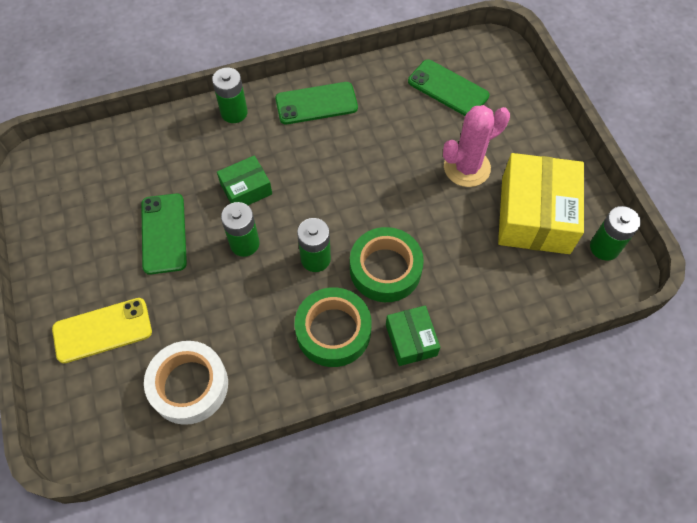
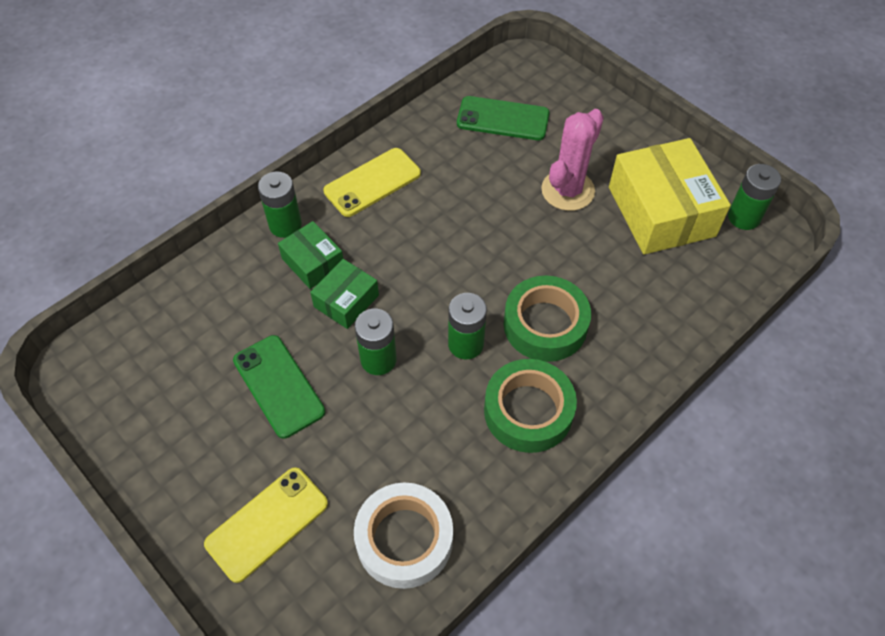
camera: 25 degrees left, 5 degrees down
green phone [275,82,358,124] -> yellow phone [323,148,421,217]
green box [386,306,440,366] -> green box moved to [278,221,343,289]

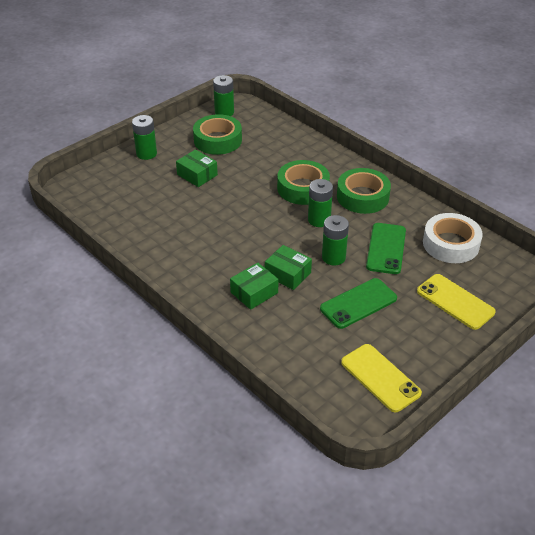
camera: 90 degrees left, 15 degrees down
green battery [258,171,302,238] -> green battery moved to [132,115,157,160]
yellow phone [323,148,421,217] -> yellow phone moved to [341,344,422,412]
green phone [457,96,550,140] -> green phone moved to [366,223,406,274]
pink cactus [541,109,604,211] -> green box [176,150,218,187]
yellow box [609,138,731,255] -> green tape [193,114,242,155]

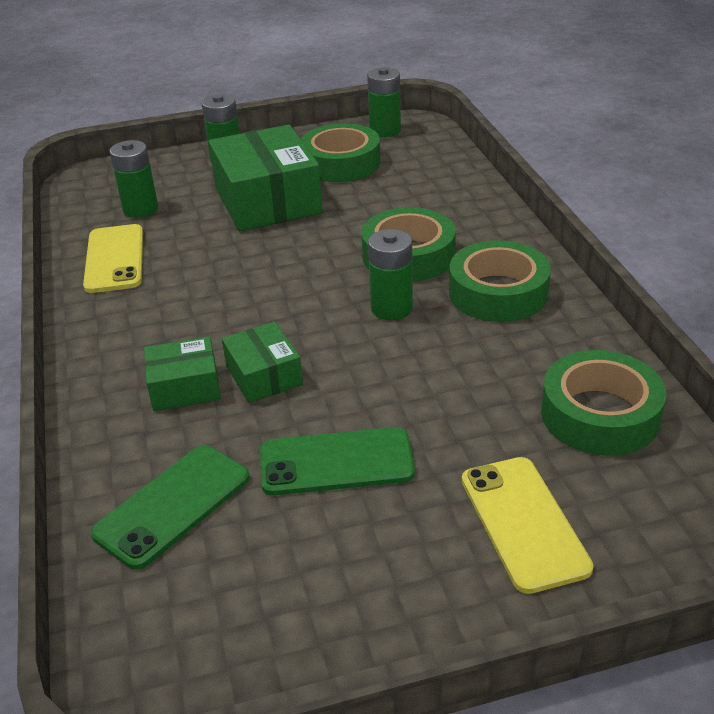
camera: 30 degrees right, 5 degrees down
green box [176,150,218,187] -> green box [209,124,323,231], size x1.91
green battery [322,215,349,265] -> green battery moved to [109,140,158,218]
yellow phone [341,344,422,412] -> yellow phone moved to [83,224,143,293]
green phone [366,223,406,274] -> green phone moved to [91,445,250,570]
white tape [423,213,483,263] -> green tape [541,350,666,456]

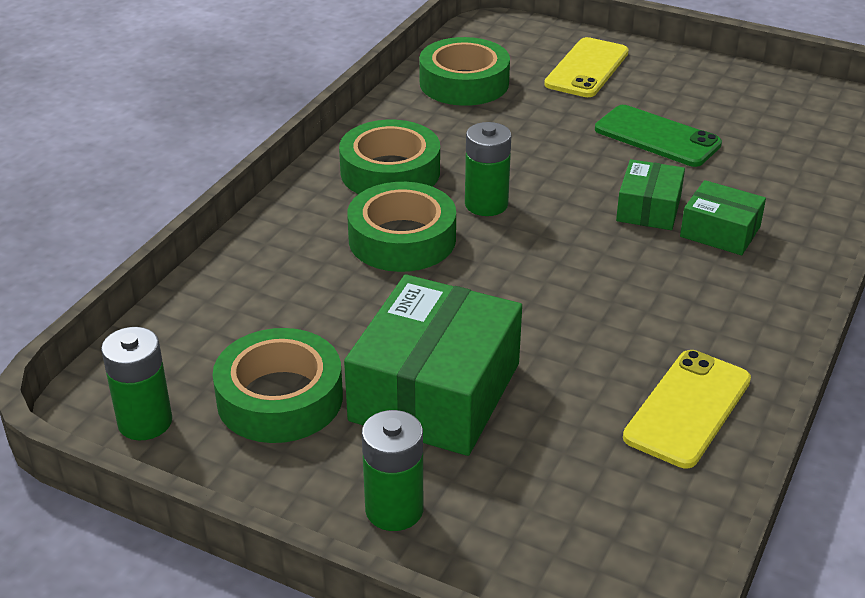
camera: 140 degrees left, 0 degrees up
green phone [91,445,250,570] -> none
green battery [109,140,158,218] -> none

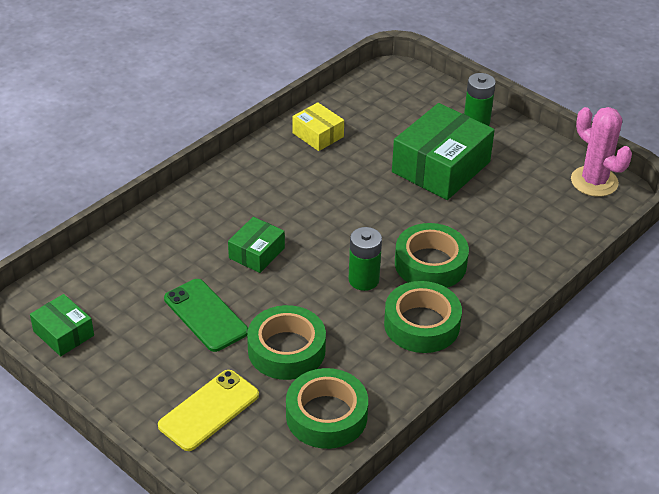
camera: 165 degrees left, 5 degrees up
green battery [101,327,172,440] -> pink cactus [571,107,632,197]
green tape [212,328,343,443] -> green tape moved to [247,305,326,380]
yellow phone [623,350,751,468] -> yellow box [292,102,344,151]
green box [680,180,766,255] -> green box moved to [30,294,94,356]

